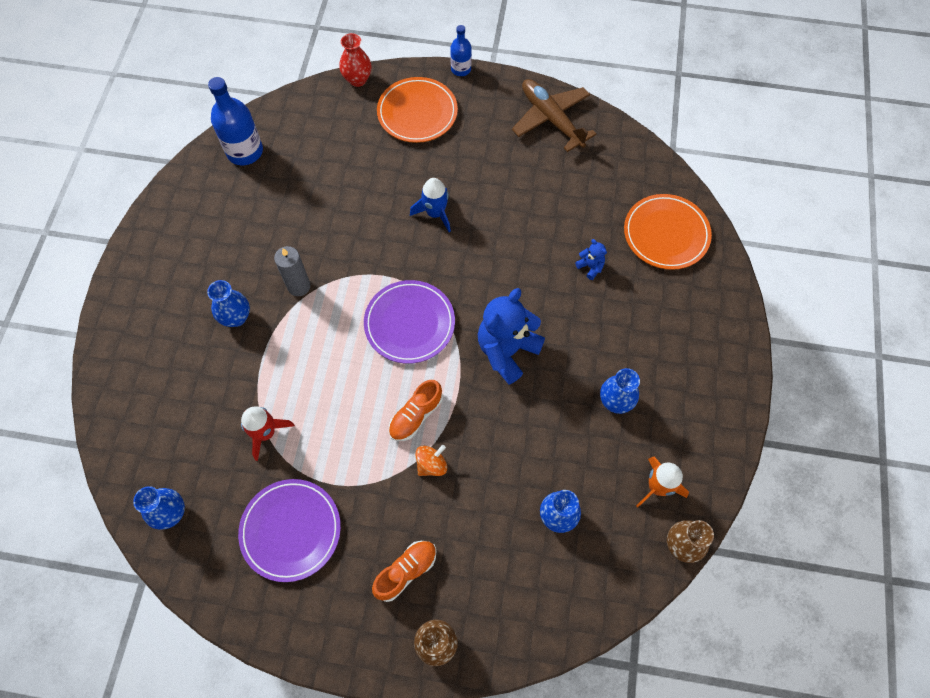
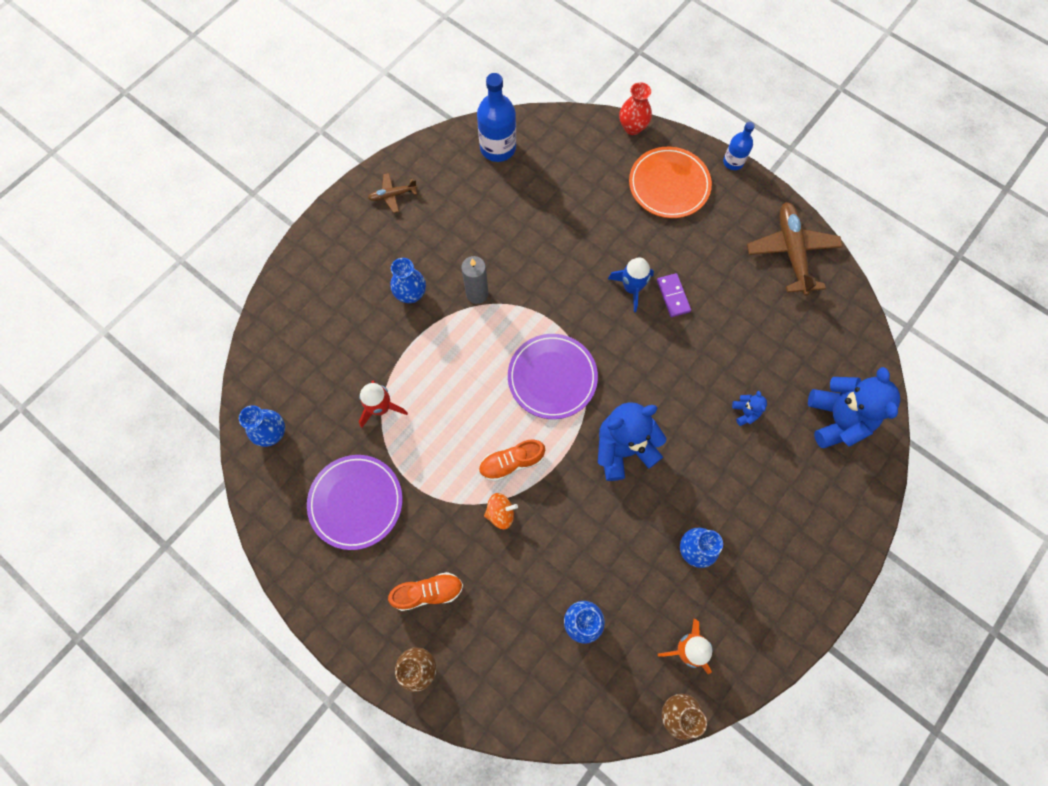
camera: 30 degrees right, 5 degrees up
orange plate [624,194,712,270] -> blue teddy bear [808,367,900,448]
none -> brown plane [368,173,417,213]
none -> purple domino [657,273,691,317]

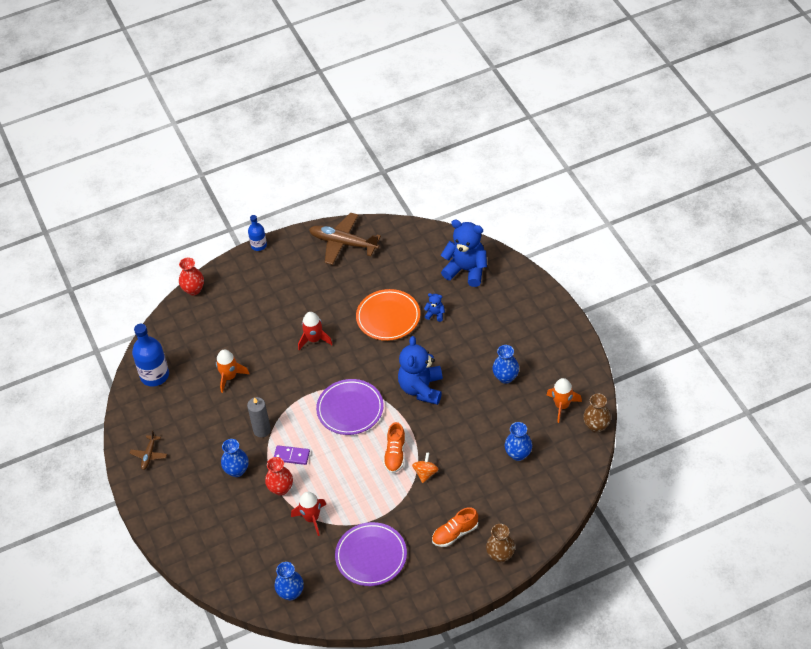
camera: 60 degrees left, 20 degrees down
orange shoe [388,572,463,611] -> orange shoe turned 135 degrees counterclockwise [432,507,478,547]
blue rocket [608,257,654,312] -> red rocket [298,312,333,350]
orange plate [629,147,712,218] -> orange plate moved to [356,289,420,341]
purple domino [657,273,691,317] -> purple domino moved to [274,445,310,465]
none -> orange rocket [216,349,250,393]
none -> red vase [265,457,293,496]

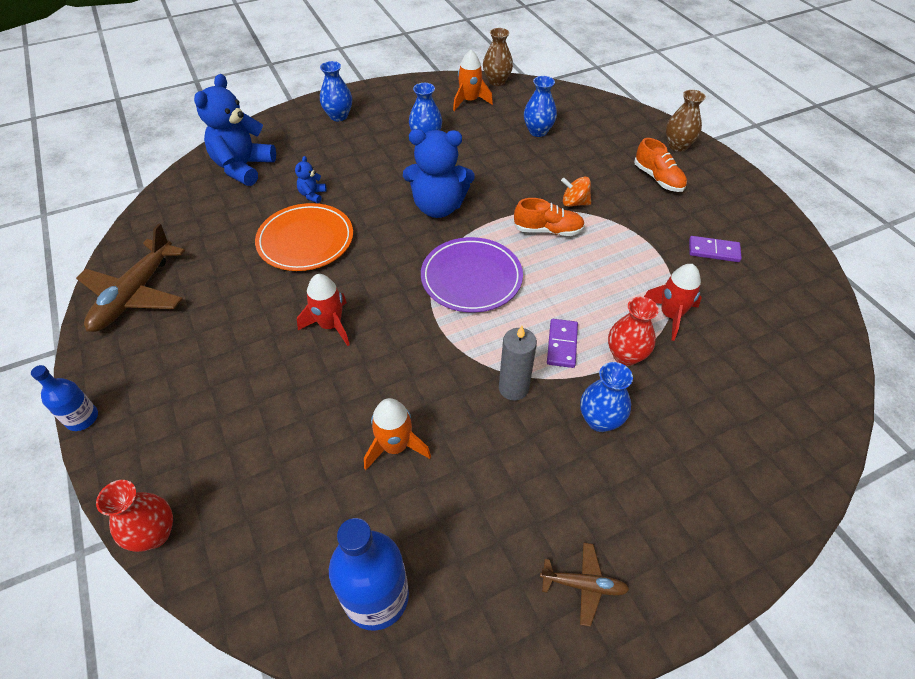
camera: 95 degrees left, 0 degrees up
blue vase [274,562,304,600] -> blue vase moved to [320,61,352,121]
purple plate [335,522,407,586] -> purple domino [689,236,742,262]

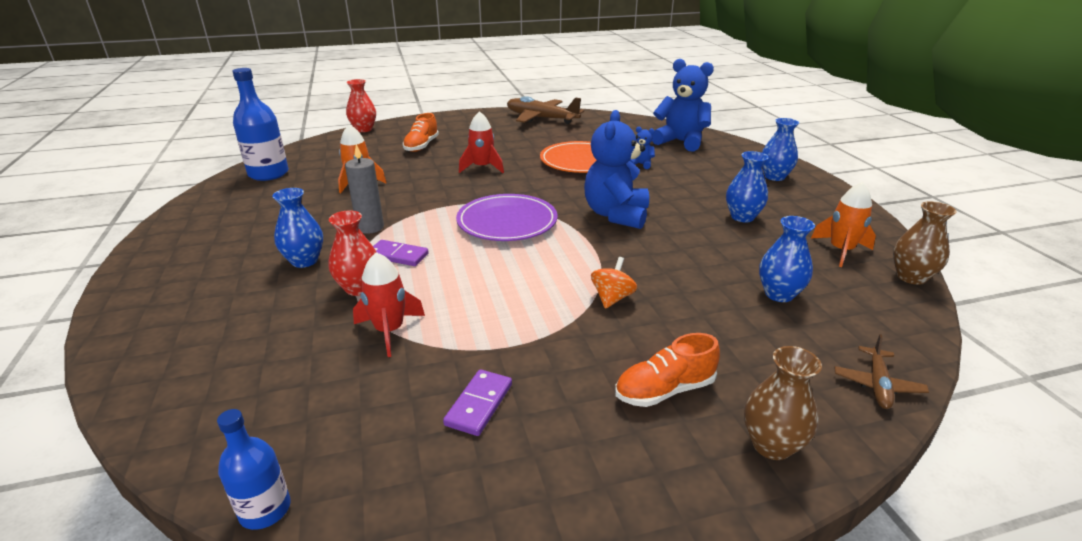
camera: 100 degrees right, 20 degrees down
blue bottle [31,365,98,431] -> blue bottle moved to [217,409,291,530]
orange shoe [513,198,585,236] -> orange shoe moved to [403,113,439,152]
brown plane [540,542,630,627] -> brown plane moved to [834,334,929,409]

